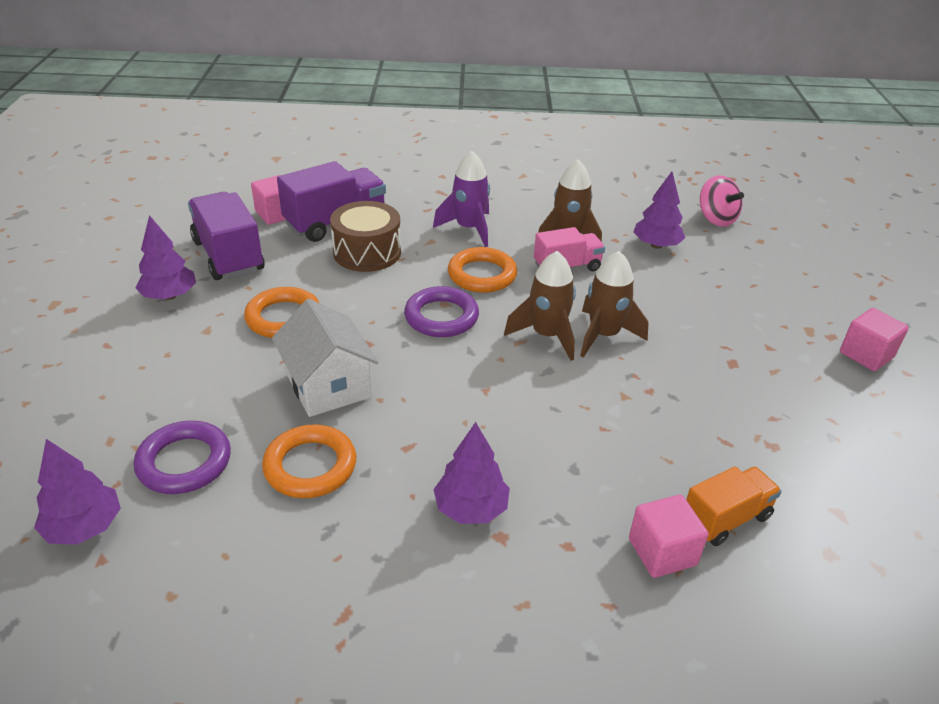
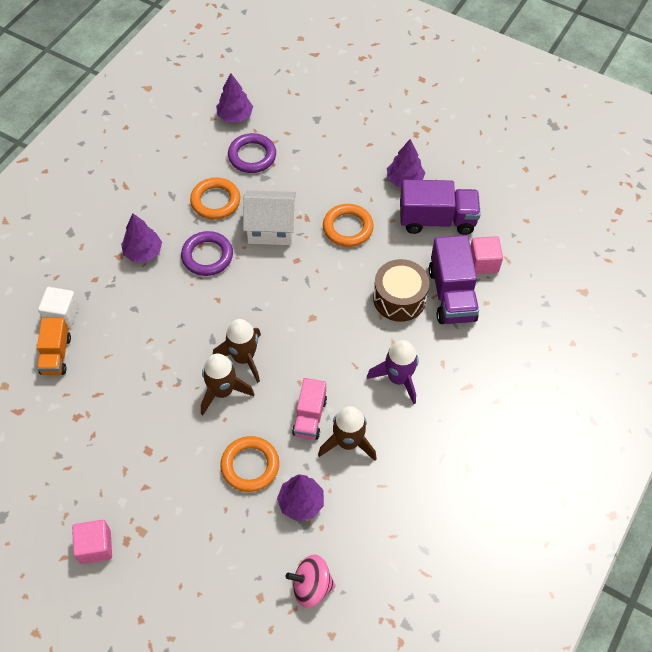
camera: 120 degrees right, 20 degrees up
purple ring [404,286,479,337] -> purple ring moved to [181,231,233,276]
orange ring [448,247,517,293] -> orange ring moved to [220,436,279,492]
pink cube [629,495,709,578] -> white cube [38,287,79,328]

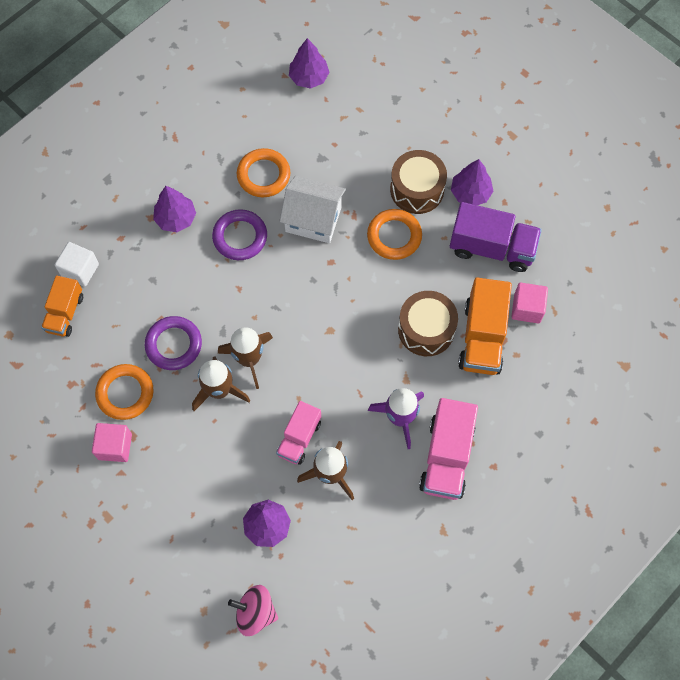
camera: 15 degrees right, 10 degrees up
pink cube [72,520,112,564] -> pink cube moved to [92,423,132,462]
orange ring [220,436,279,492] -> orange ring moved to [95,364,154,420]
purple ring [228,133,276,173] -> purple ring moved to [145,316,202,370]
purple truck [429,235,479,324] -> orange truck [458,278,512,375]
none -> brown drum [390,150,447,214]
none -> pink truck [419,398,478,500]

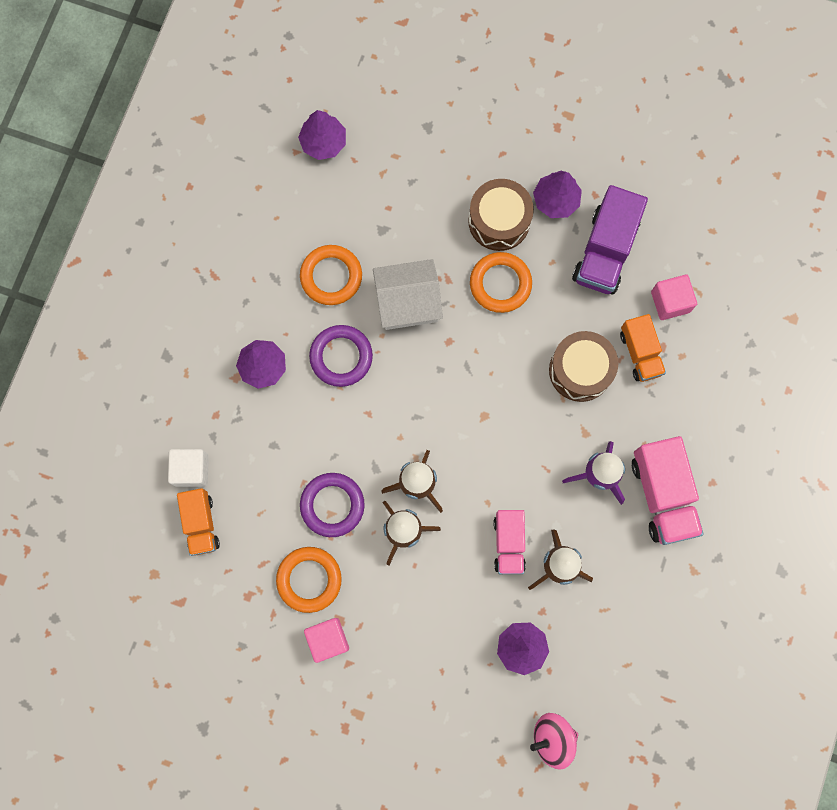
camera: 25 degrees left, 10 degrees up
purple truck [450,202,542,272] -> purple truck turned 120 degrees clockwise [572,185,648,294]
orange truck [458,278,512,375] -> orange truck [620,314,666,382], size x0.63

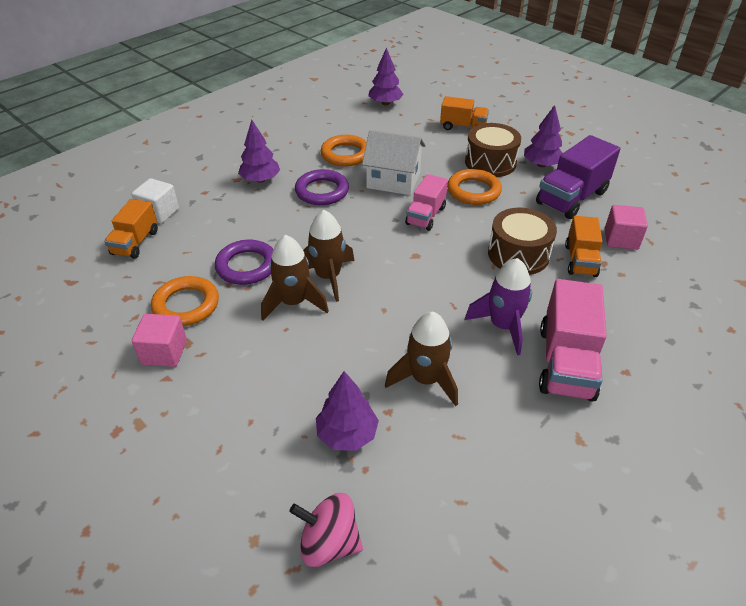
camera: 25 degrees right, 35 degrees down
pink truck [493,510,526,574] -> pink truck moved to [405,174,448,231]
none -> orange truck [440,96,489,130]

